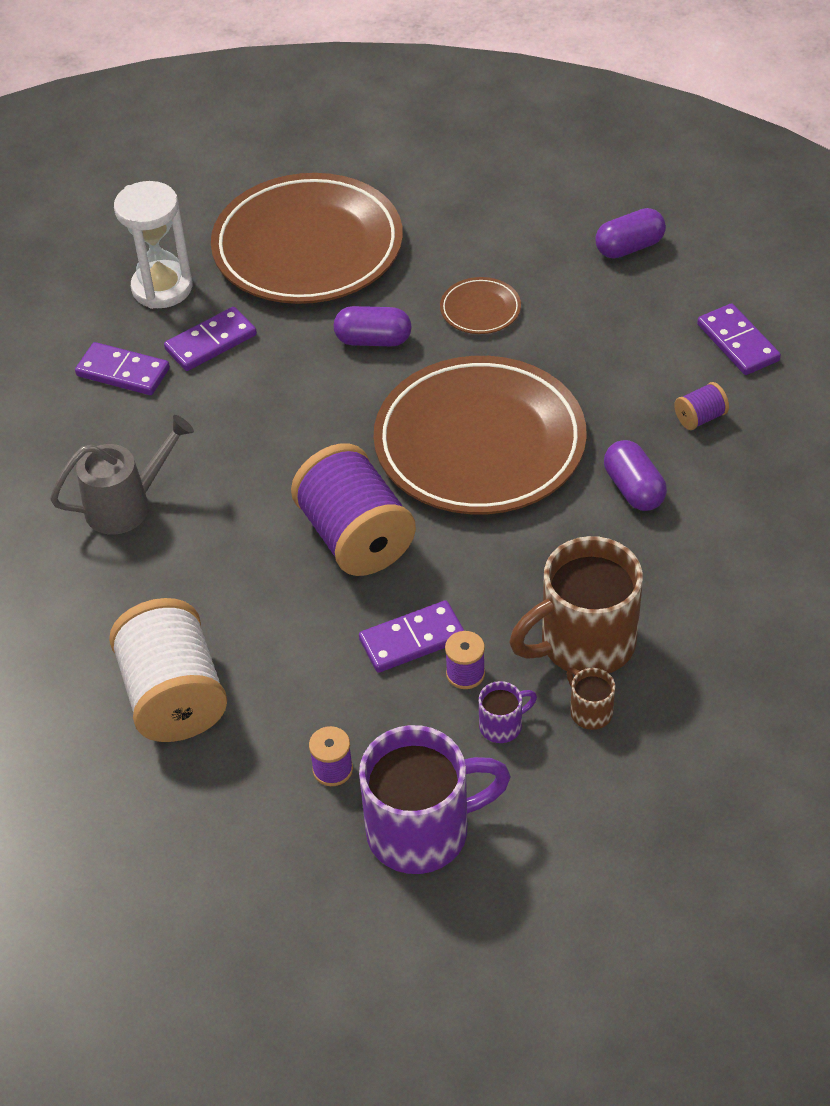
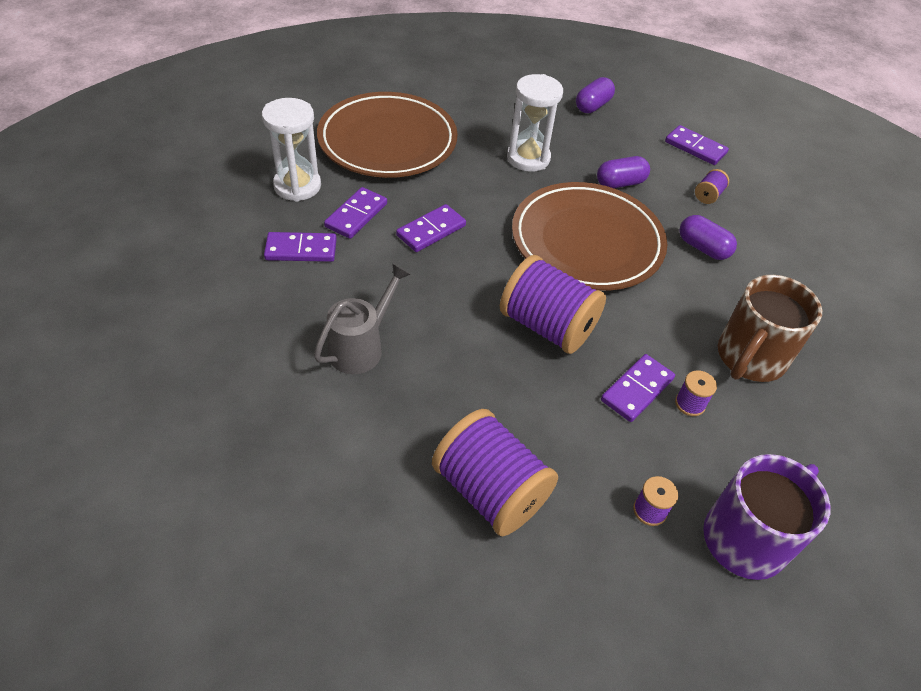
camera: 30 degrees left, 0 degrees up
white spool [109,598,227,742] -> purple spool [432,409,558,536]
purple capsule [334,306,412,346] -> purple capsule moved to [597,156,650,188]
brown plate [440,277,521,334] -> white hourglass [507,74,563,172]
purple mug [479,681,537,743] -> none
brown mug [566,668,615,730] -> none
none -> purple domino [396,204,466,252]

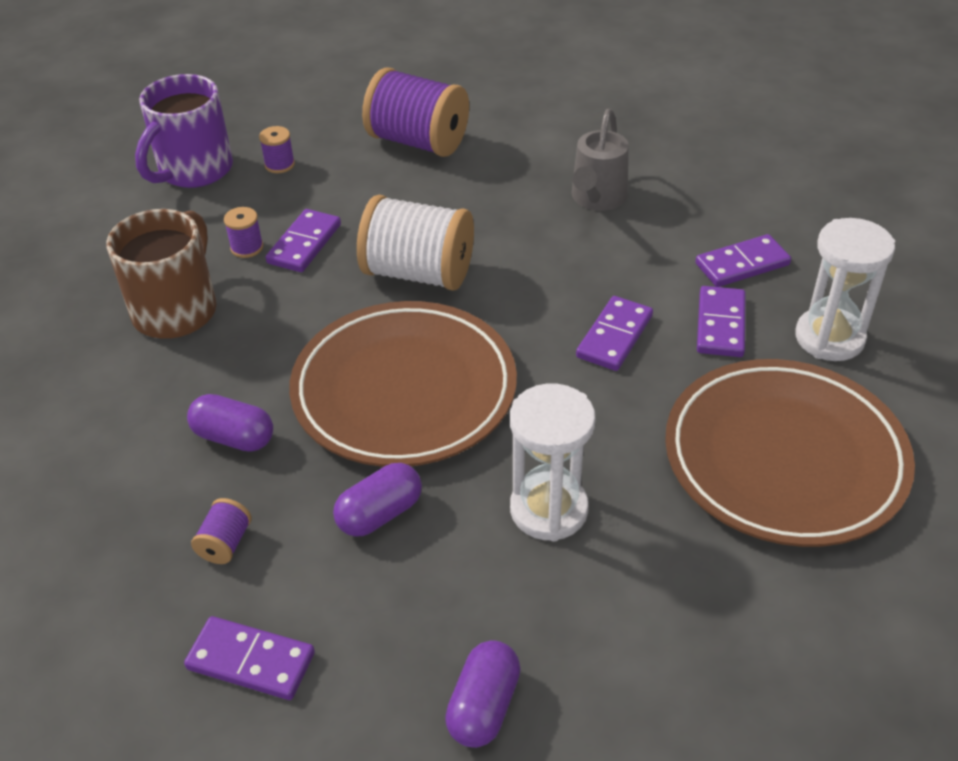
camera: 165 degrees right, 5 degrees down
purple spool [500,255,606,354] -> white spool [357,195,474,291]

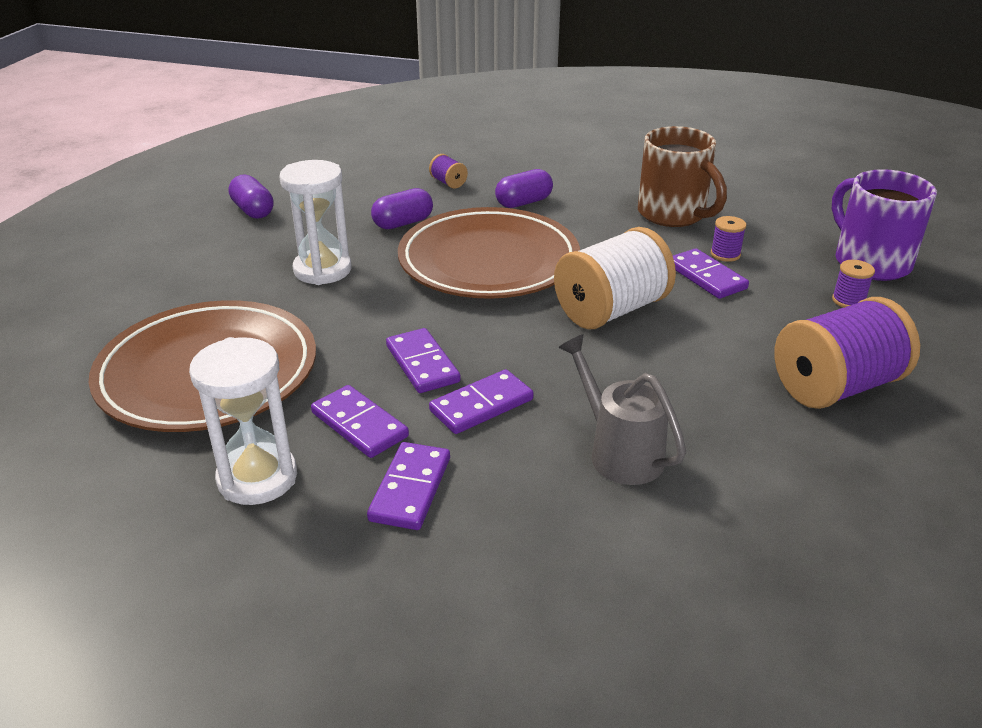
camera: 125 degrees right, 10 degrees down
purple domino [184,616,315,700] -> purple domino moved to [429,369,533,434]
purple capsule [333,463,422,537] -> purple capsule turned 60 degrees clockwise [371,188,433,229]

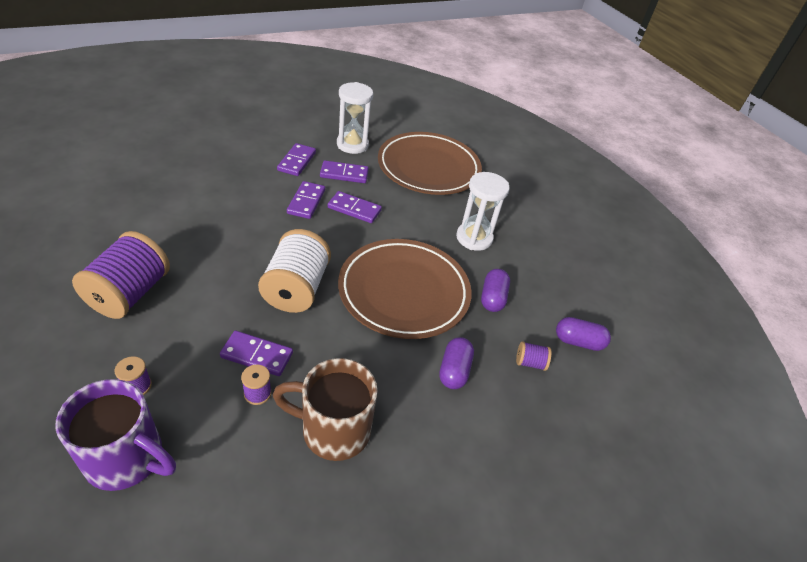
camera: 130 degrees right, 10 degrees up
purple capsule [228,174,274,219] -> purple capsule moved to [556,317,611,351]
purple domino [367,442,450,530] -> purple domino turned 45 degrees clockwise [277,143,316,176]
grey watering can [558,334,686,485] -> none

